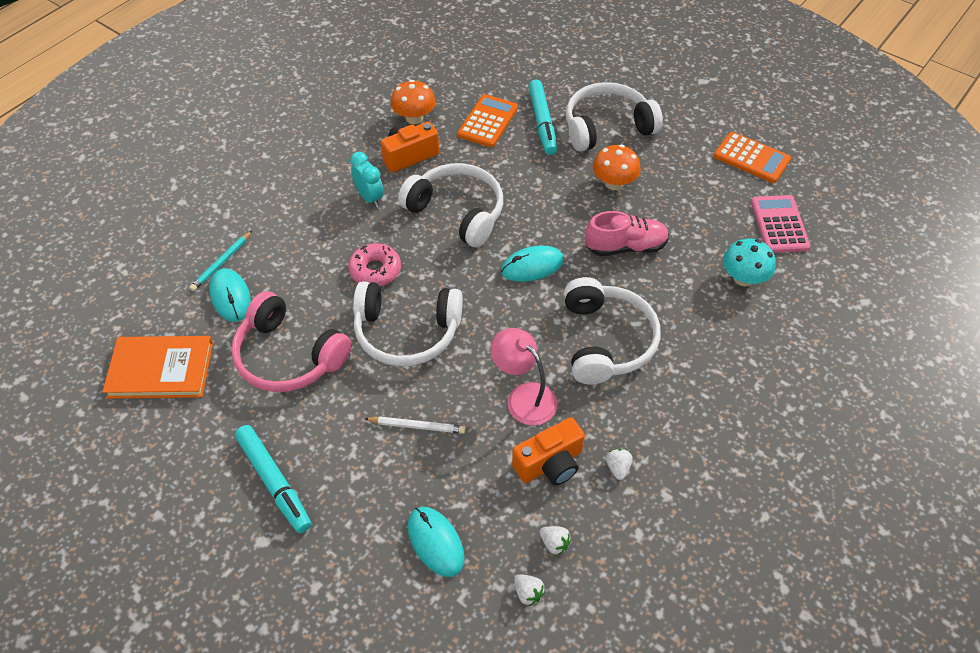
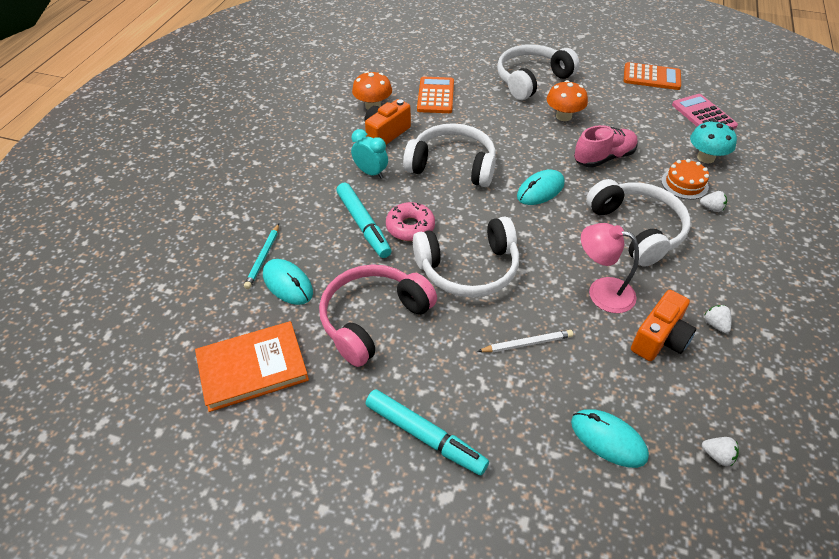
camera: 20 degrees left, 5 degrees down
pink headphones [231,291,352,392] -> pink headphones turned 120 degrees clockwise [319,264,437,367]
turquoise marker [528,80,557,155] -> turquoise marker moved to [336,183,391,258]
white strawberry [540,526,571,555] -> white strawberry moved to [700,191,727,212]
none -> orange cake [661,159,709,200]

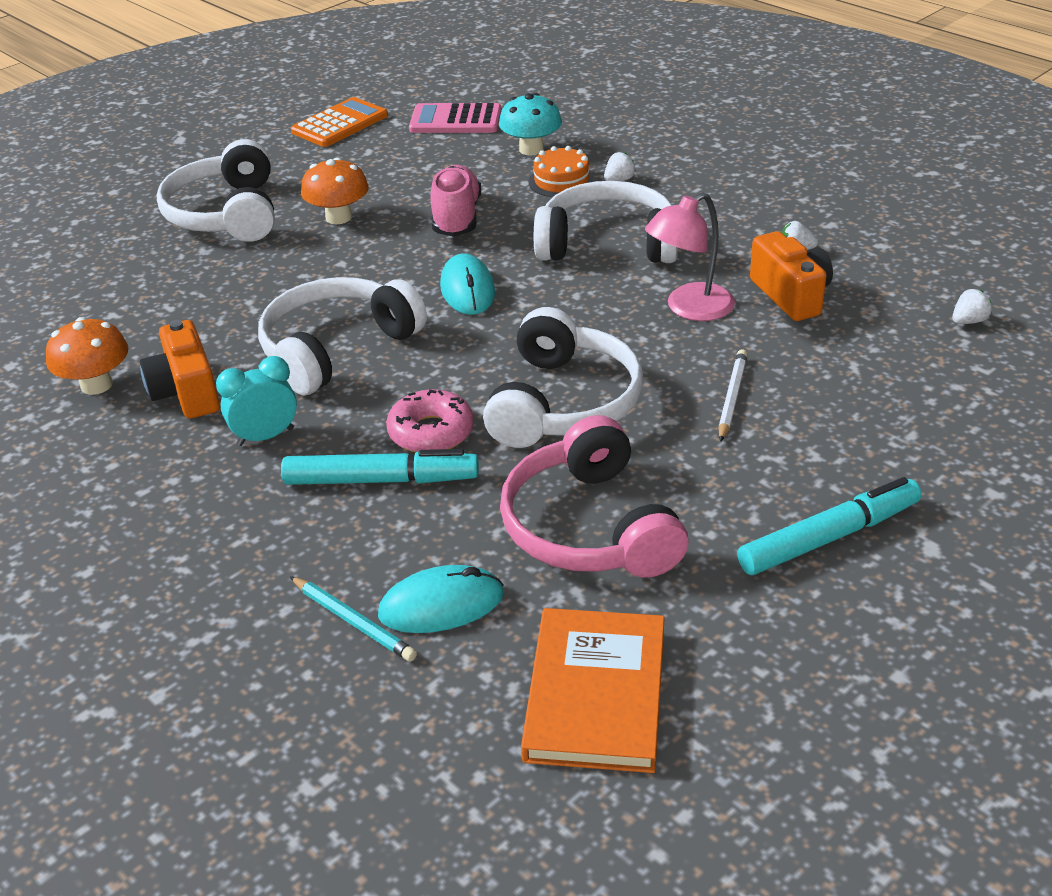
camera: 60 degrees left, 10 degrees down
orange calculator [417,77,454,113] -> none
turquoise mouse [571,409,649,468] -> none

